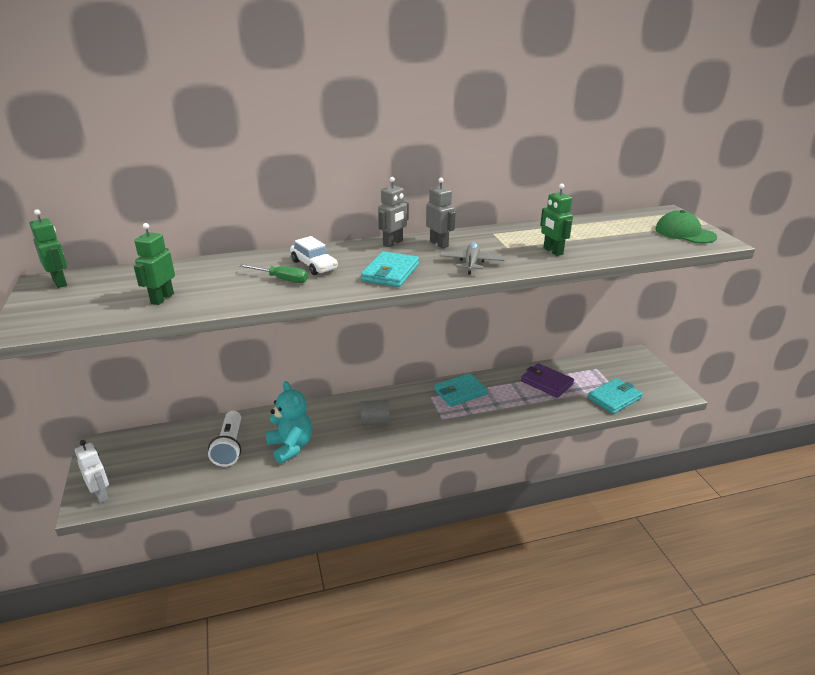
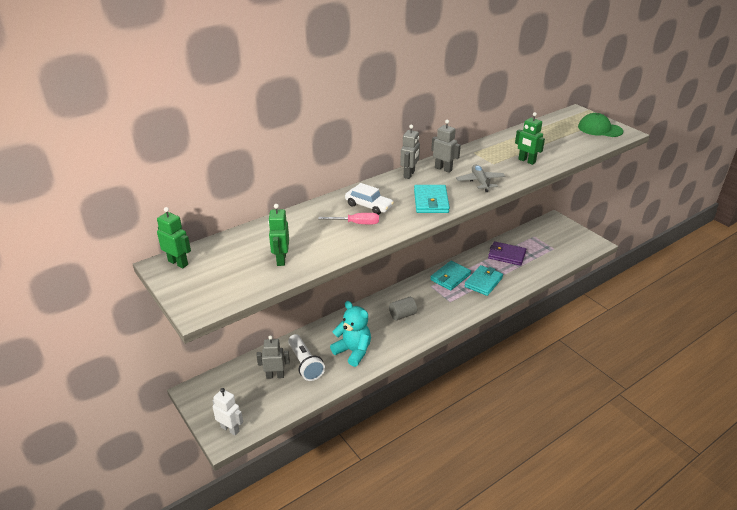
camera: 20 degrees left, 5 degrees up
green screwdriver [239,264,308,283] -> pink screwdriver [318,213,379,224]
turquoise wallet [588,378,643,414] -> turquoise wallet moved to [464,265,503,296]
none -> grey robot [257,335,290,379]

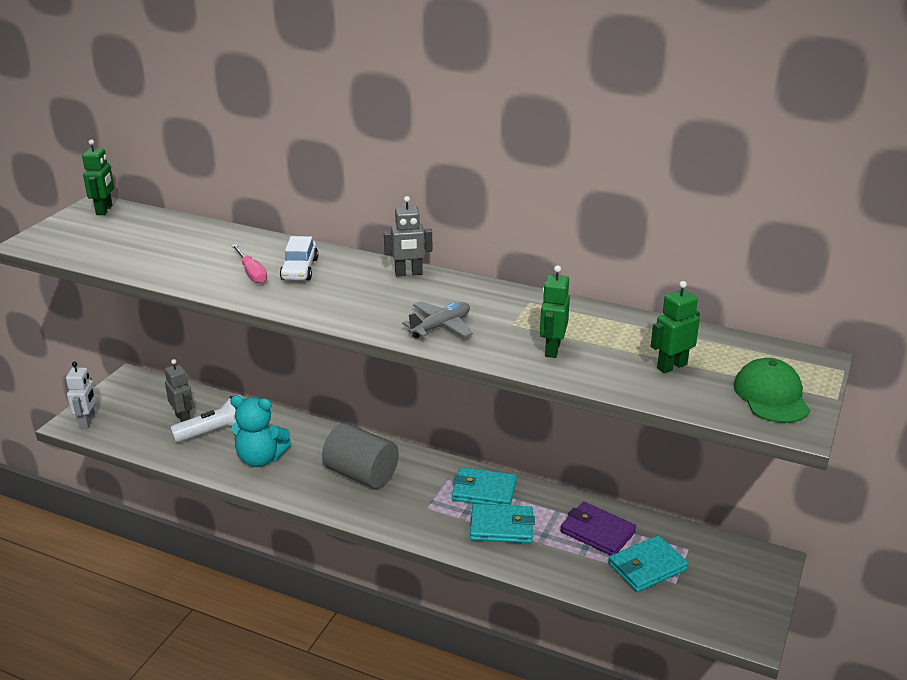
camera: 60 degrees right, 5 degrees down
green robot [268,204,289,266] -> green robot moved to [651,281,700,373]
white flashlight [288,334,325,381] -> white flashlight turned 150 degrees counterclockwise [170,394,243,443]
turquoise teddy bear [330,301,371,367] -> turquoise teddy bear turned 90 degrees clockwise [230,396,291,467]
grey cylinder [389,297,417,321] -> grey cylinder [322,423,399,489], size x1.73
turquoise wallet [414,185,450,213] -> turquoise wallet moved to [608,535,688,592]
grey robot [431,120,461,173] -> none
purple wallet [488,241,526,266] -> purple wallet turned 45 degrees counterclockwise [561,502,636,556]

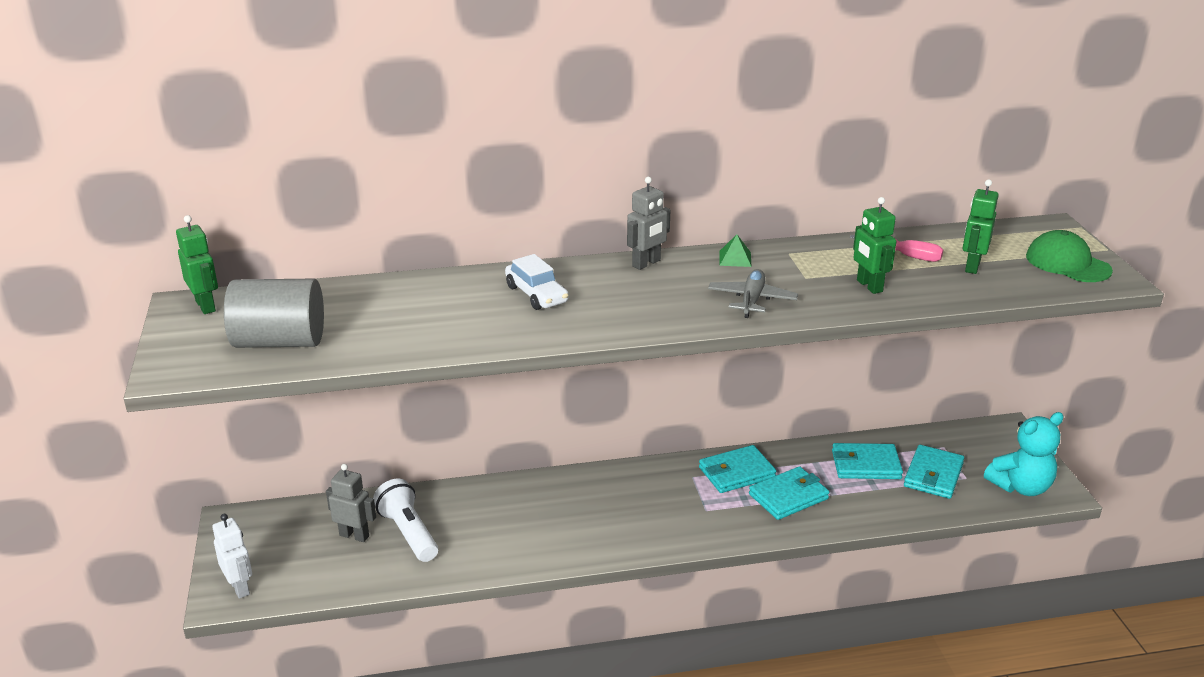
camera: 35 degrees left, 0 degrees up
white flashlight [170,394,243,443] -> white flashlight turned 60 degrees counterclockwise [373,478,438,562]
turquoise teddy bear [230,396,291,467] -> turquoise teddy bear moved to [984,412,1064,496]
pink screwdriver [231,244,267,284] -> pink screwdriver moved to [850,235,943,262]
grey cylinder [322,423,399,489] -> grey cylinder moved to [224,279,324,348]
purple wallet [561,502,636,556] -> turquoise wallet [832,443,903,479]
none -> green pyramid [719,234,752,267]

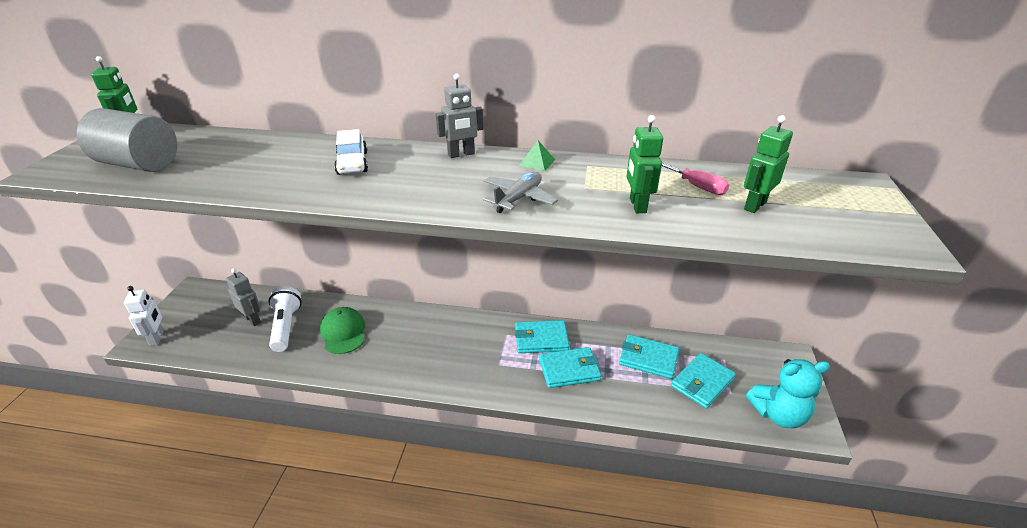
camera: 20 degrees right, 5 degrees up
green cap [1026,230,1113,282] -> green cap moved to [320,307,365,354]

